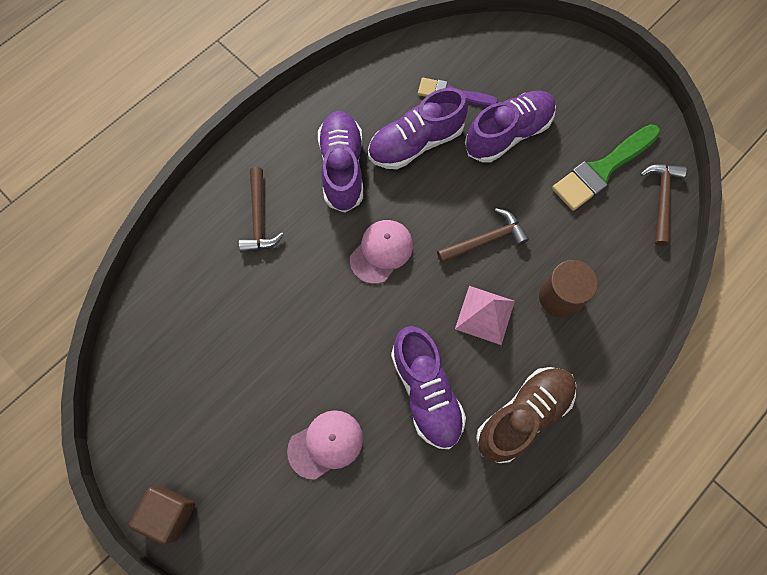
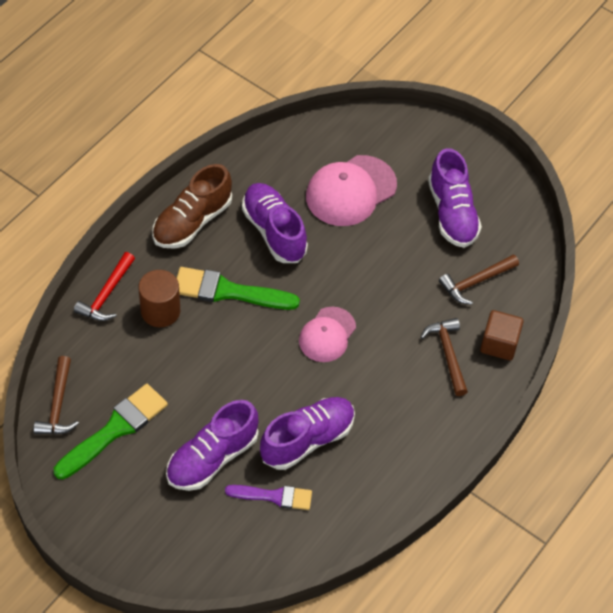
camera: 170 degrees right, 15 degrees down
brown cube [129,487,195,545] -> brown cube moved to [480,310,524,360]
pink cap [287,410,363,480] -> pink cap [306,155,397,226], size x1.55
purple shoe [318,111,363,213] -> purple shoe moved to [428,148,482,248]
brown hammer [437,208,529,263] -> brown hammer moved to [439,254,519,305]
pink pyramid [455,286,515,345] -> green brush [177,267,300,310]
none -> red hammer [74,252,135,321]

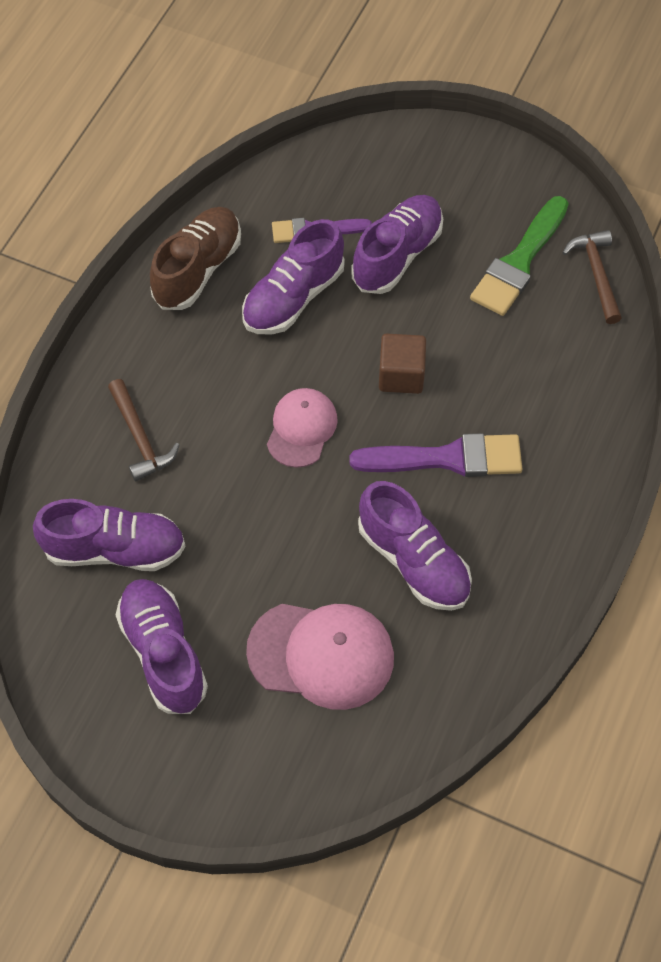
camera: 170 degrees right, 5 degrees up
red hammer [74,252,135,321] -> none
brown cylinder [138,270,180,327] -> none
brown shoe [152,164,232,249] -> brown shoe moved to [150,207,241,310]
green brush [177,267,300,310] -> purple brush [349,433,522,477]
pink cap [306,155,397,226] -> pink cap turned 60 degrees clockwise [246,604,394,710]
brown hammer [439,254,519,305] -> purple shoe [33,499,186,571]
brown cube [480,310,524,360] -> brown cube moved to [379,333,426,394]

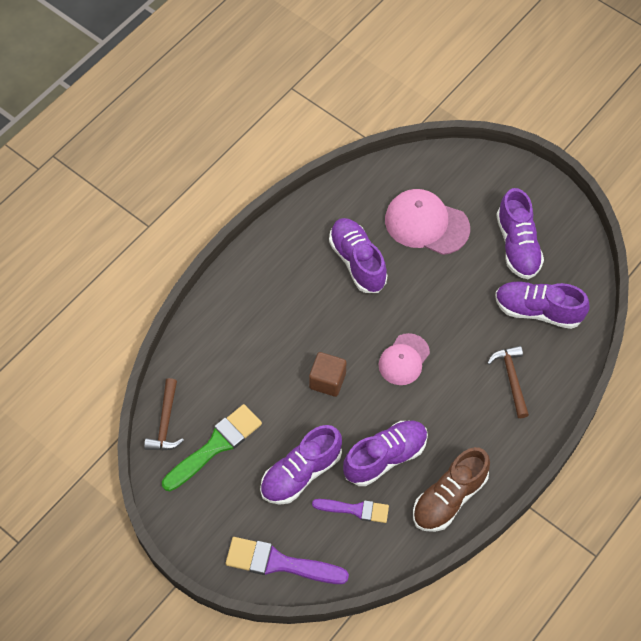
camera: 165 degrees left, 0 degrees up
purple brush [349,433,522,477] -> purple brush moved to [226,537,349,584]

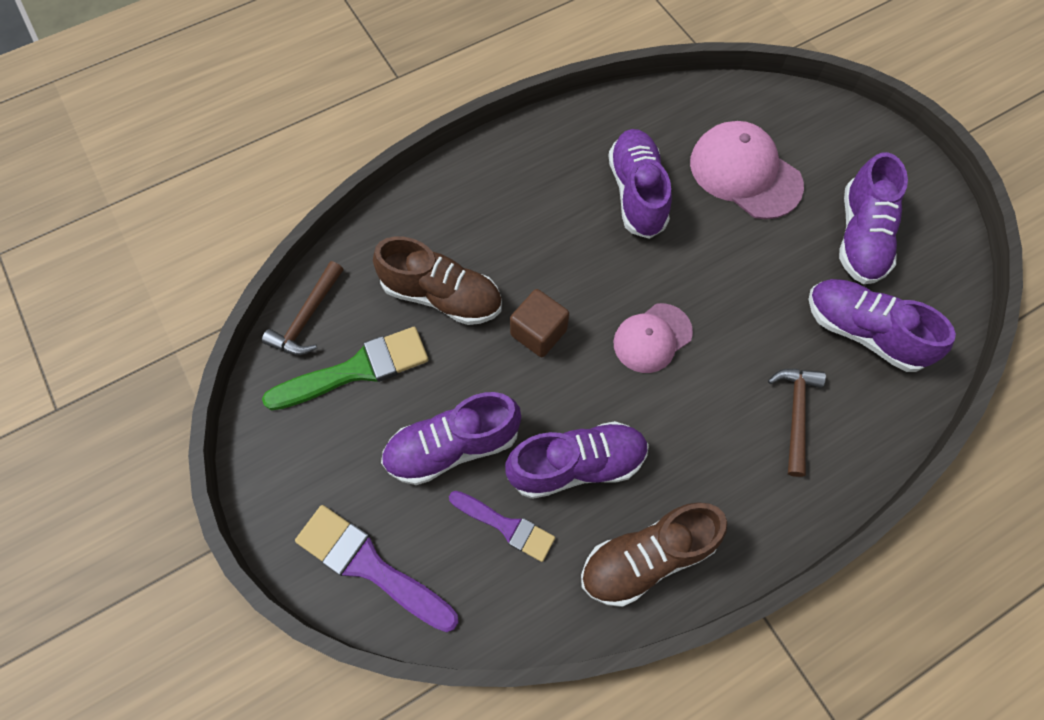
camera: 20 degrees right, 5 degrees up
none -> brown shoe [373,236,502,325]

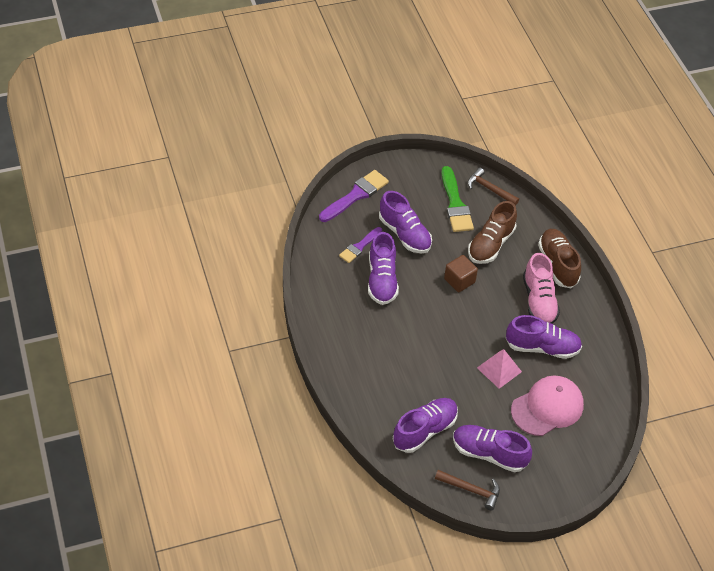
camera: 100 degrees right, 15 degrees down
purple shoe [381,392,521,485] -> purple shoe turned 150 degrees clockwise [379,191,432,254]
brown shoe [581,502,727,607] -> brown shoe moved to [538,229,581,288]
pink cap [614,303,693,373] -> none
brown hammer [768,369,826,477] -> brown hammer moved to [435,470,500,510]
none -> pink pyramid [477,349,522,389]
none -> pink shoe [523,253,560,324]

